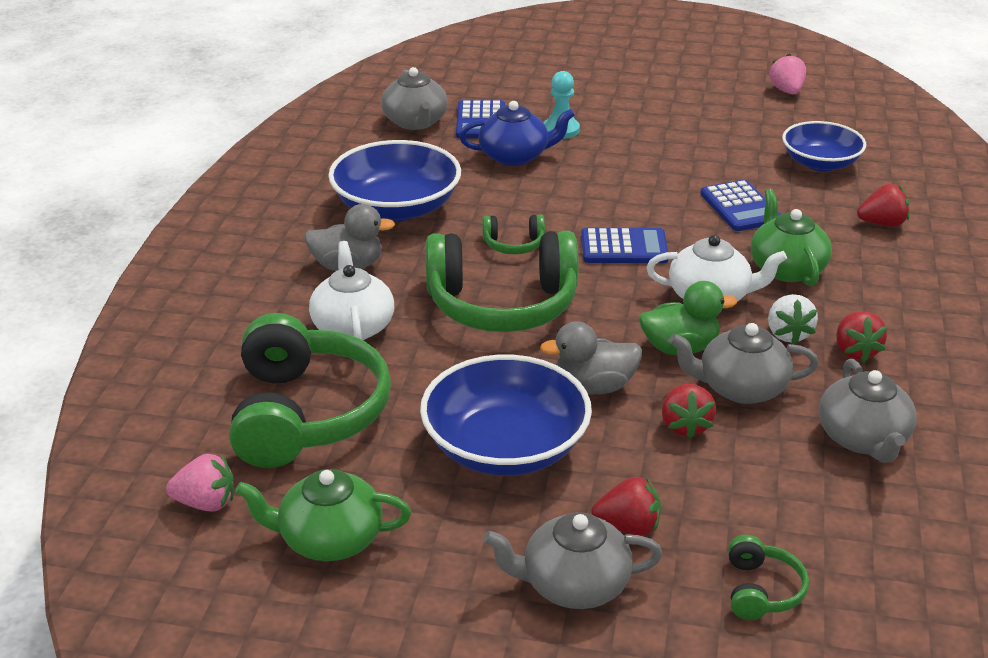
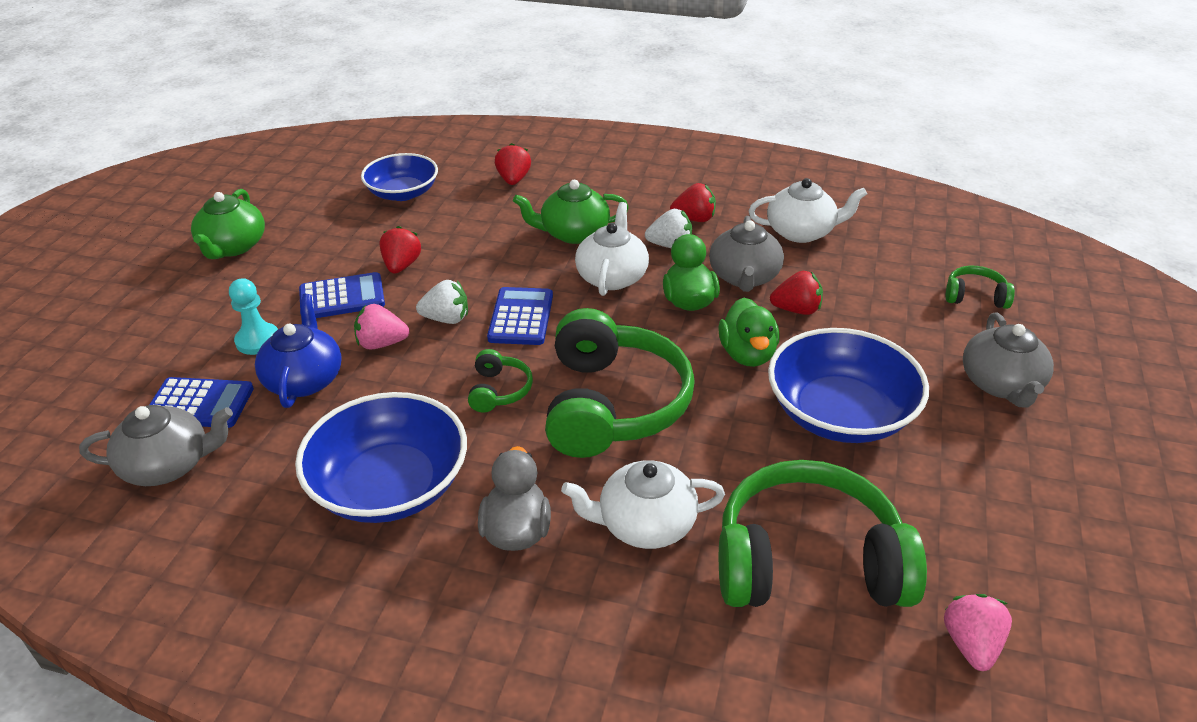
camera: 85 degrees left, 5 degrees up
green teapot [235,469,411,561] -> green teapot moved to [191,189,265,259]
grey duck [540,321,642,395] -> green duck [718,298,780,367]
red strawberry [591,477,661,536] -> red strawberry moved to [380,226,421,274]
blue calculator [700,180,781,231] -> blue calculator moved to [299,272,385,318]
pink strawberry [769,53,806,94] -> pink strawberry moved to [354,304,409,350]
grey teapot [819,359,917,463] -> white teapot [748,178,867,243]
none -> white strawberry [416,280,468,324]

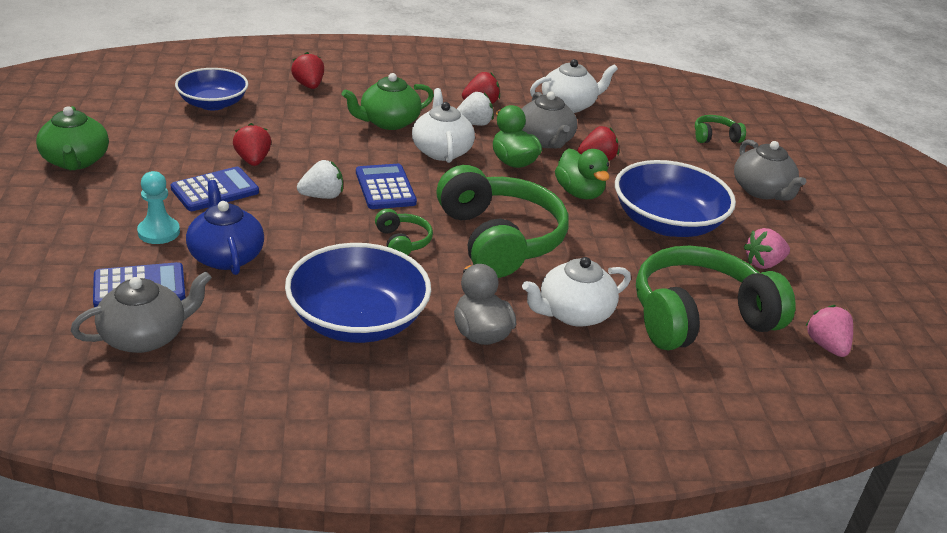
camera: 25 degrees left, 5 degrees down
pink strawberry [354,304,409,350] -> pink strawberry moved to [744,228,790,269]

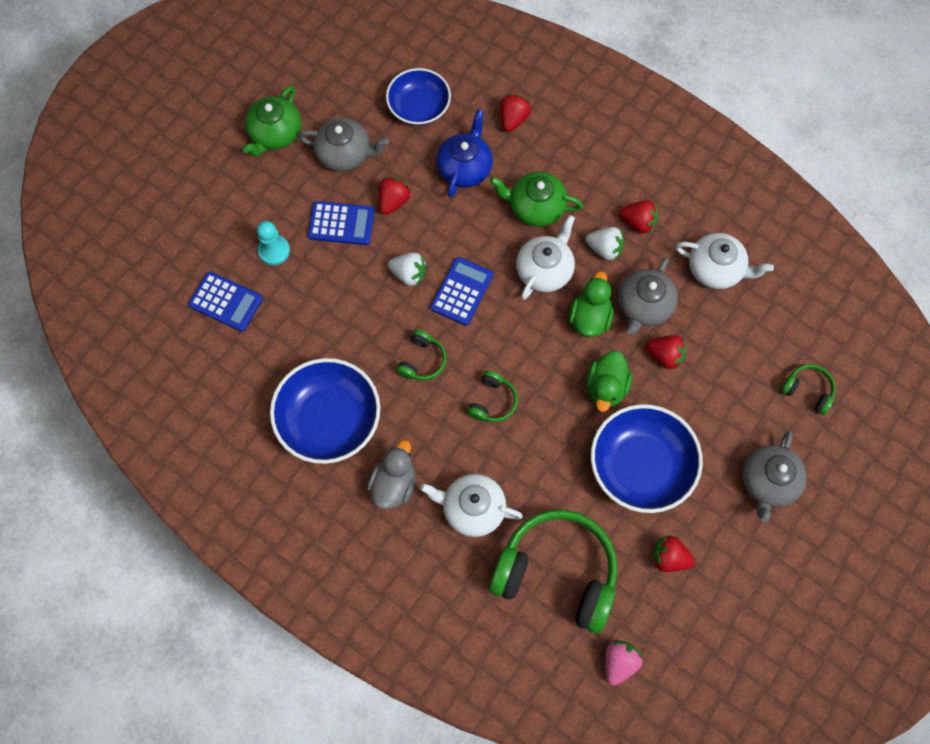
camera: 45 degrees right, 35 degrees up
grey teapot [71,271,212,353] -> grey teapot moved to [298,118,389,172]
blue teapot [186,180,264,275] -> blue teapot moved to [436,109,493,198]
green headphones [436,165,569,278] -> green headphones [467,370,518,422], size x0.44
pink strawberry [744,228,790,269] -> red strawberry [652,536,695,572]

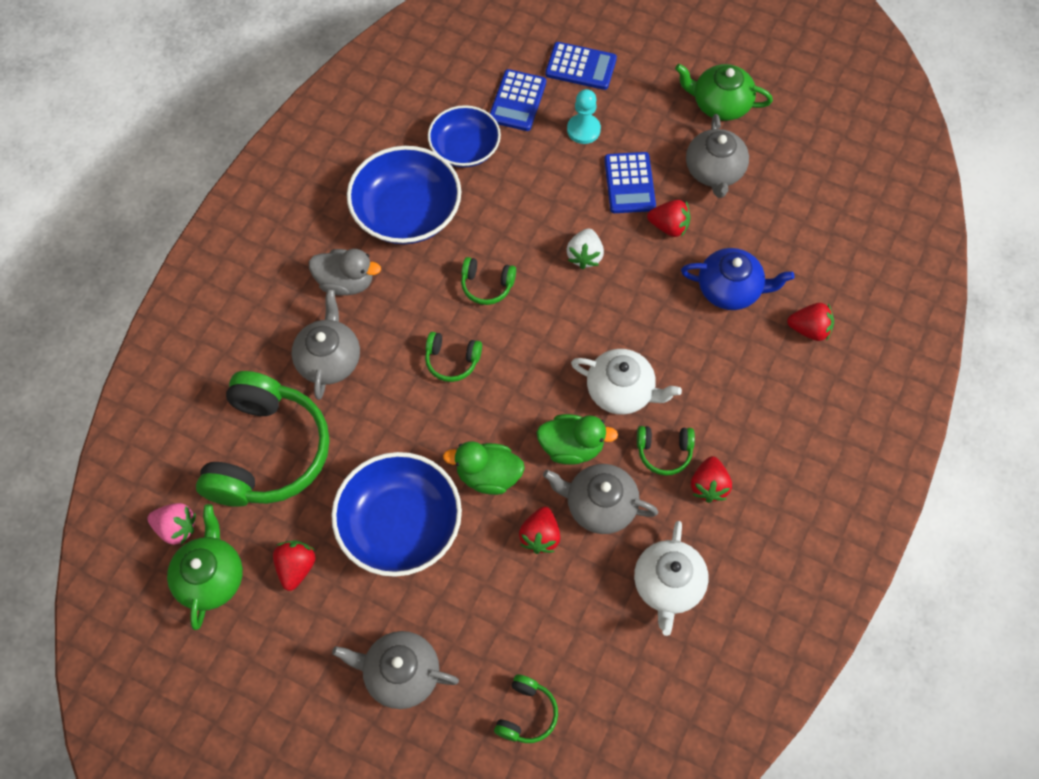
camera: 80 degrees right, 5 degrees down
blue bowl [386,68,451,125] -> blue bowl moved to [428,105,501,168]
white teapot [420,474,523,537] -> grey teapot [292,289,360,400]
blue calculator [431,257,493,326] -> blue calculator moved to [545,42,617,90]
green teapot [490,172,583,227] -> green teapot moved to [167,504,243,630]
white strawberry [585,227,624,261] -> green headphones [637,426,695,476]

